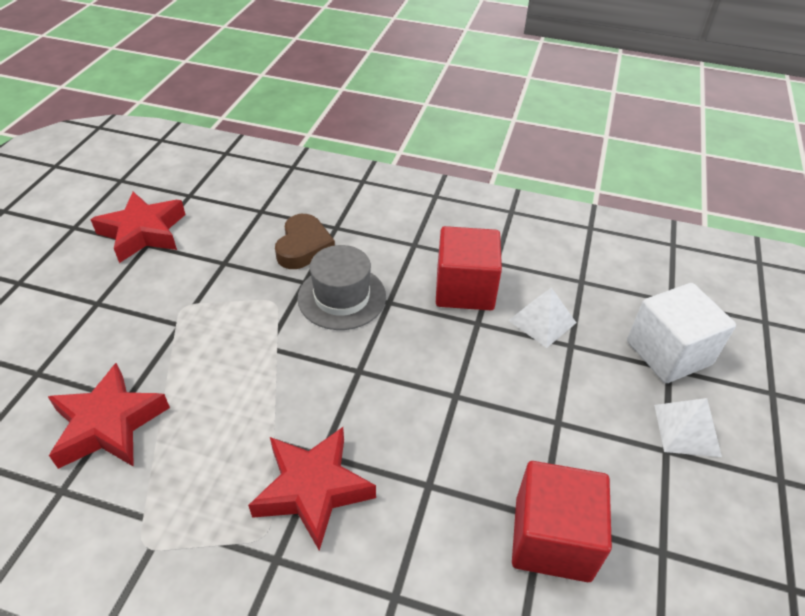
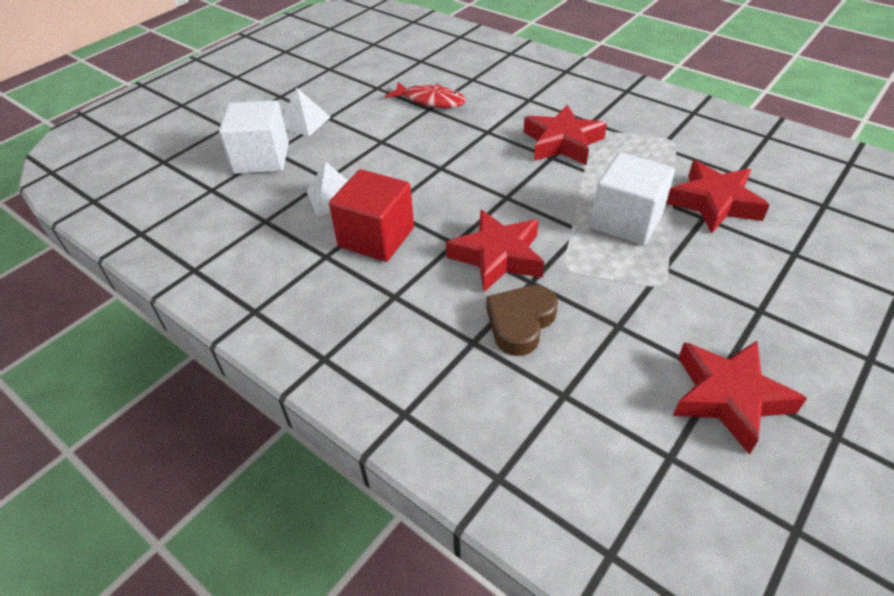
camera: 155 degrees left, 0 degrees up
grey hat [297,245,386,330] -> red star [446,210,544,292]
red cube [512,461,612,582] -> red fish [385,82,466,108]
none -> white cube [590,152,675,245]

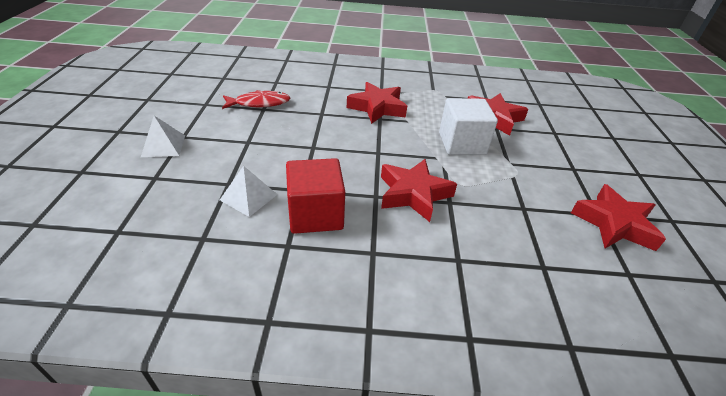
camera: 40 degrees left, 5 degrees down
white cube [219,100,289,174] -> none
brown heart [486,285,558,356] -> none

